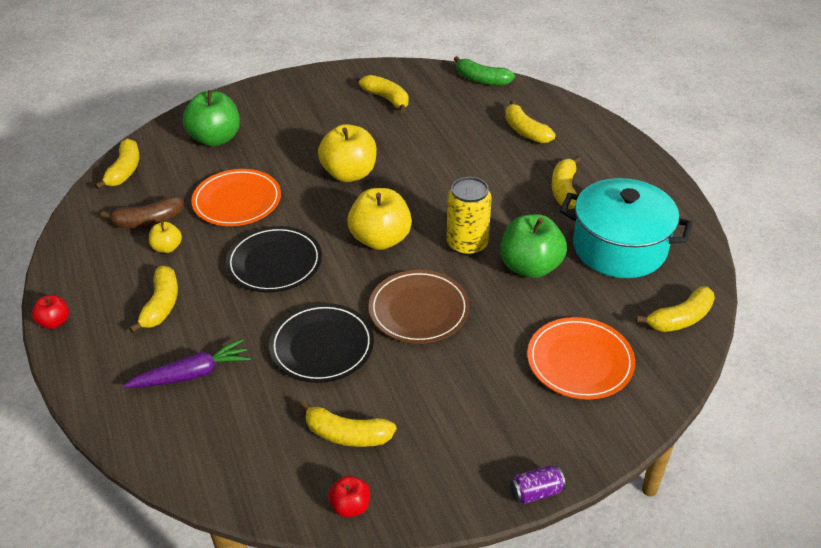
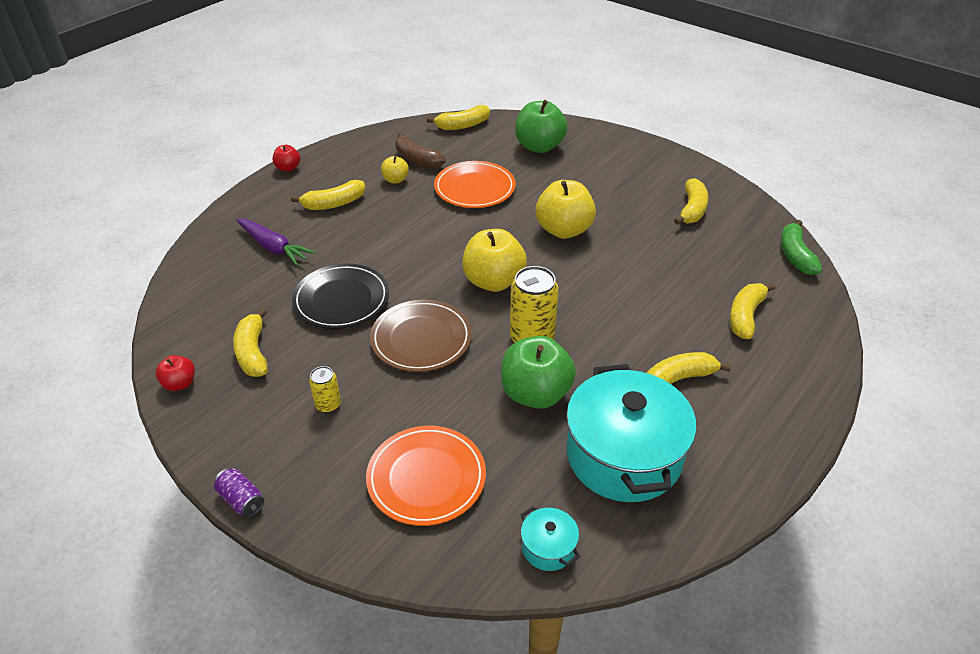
camera: 60 degrees right, 0 degrees up
black plate [226,226,322,292] -> none
yellow banana [636,286,715,332] -> turquoise pot [520,506,580,571]
none -> yellow can [309,366,341,413]

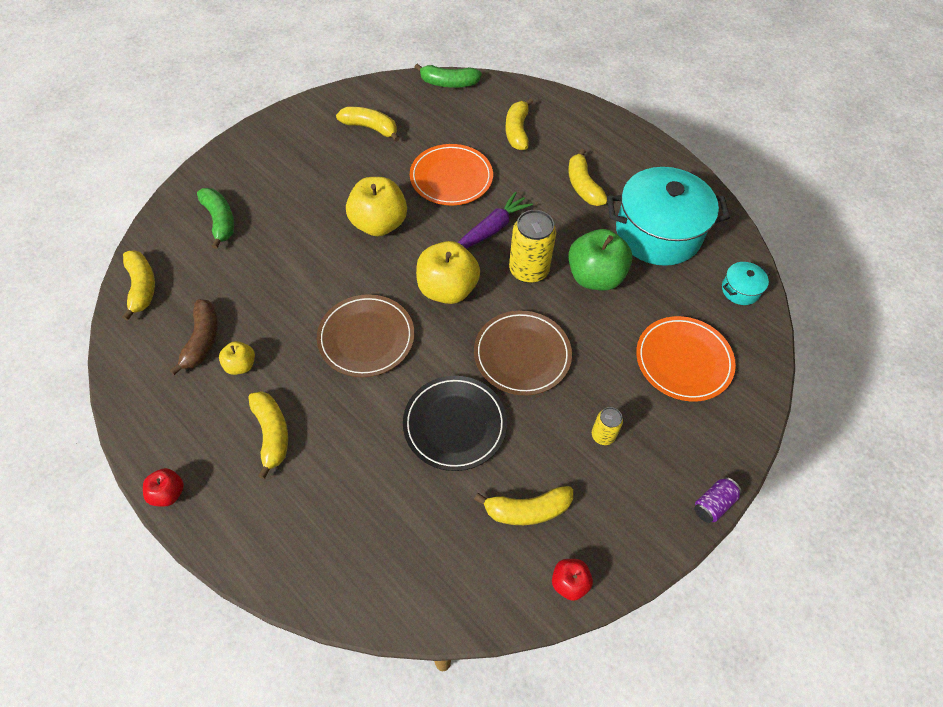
camera: 85 degrees left, 15 degrees up
purple carrot [236,219,315,266] -> purple carrot moved to [458,191,533,249]
brown banana [395,133,446,168] -> brown banana turned 45 degrees counterclockwise [170,299,218,375]
orange plate [434,161,516,208] -> orange plate moved to [410,144,493,205]
green apple [515,100,568,153] -> green banana [197,188,234,249]
yellow banana [730,283,776,339] -> yellow banana turned 60 degrees clockwise [505,98,533,150]
none -> brown plate [317,294,415,377]

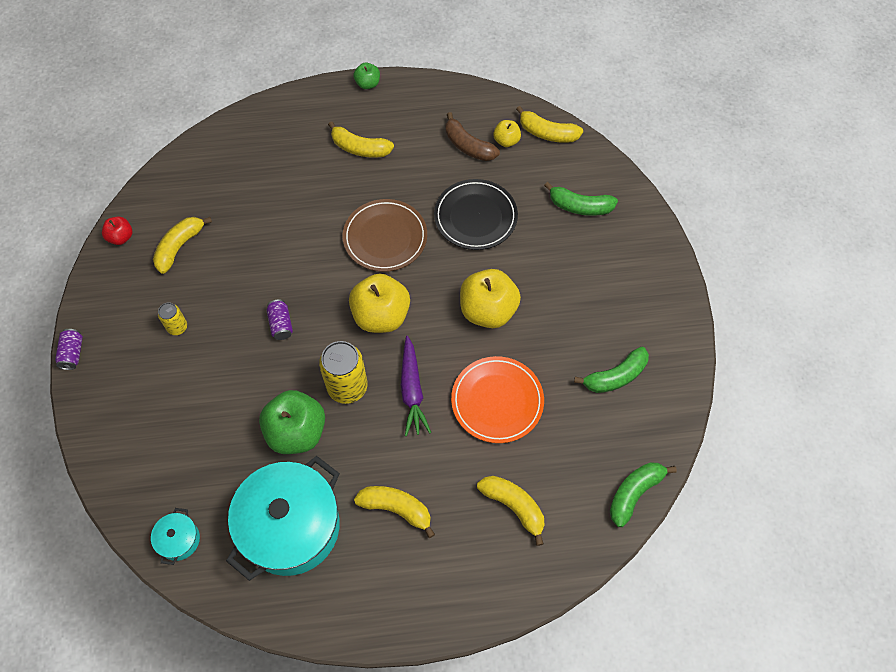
camera: 130 degrees right, 5 degrees up
red apple [143,468,184,507] -> green apple [353,63,380,89]
yellow apple [219,341,255,375] -> yellow apple moved to [493,120,521,147]
yellow banana [336,107,400,142] -> green banana [574,346,649,393]
black plate [403,376,507,471] -> black plate moved to [434,179,518,250]
brown plate [474,311,572,395] -> purple can [266,300,293,340]
orange plate [636,316,736,402] -> none

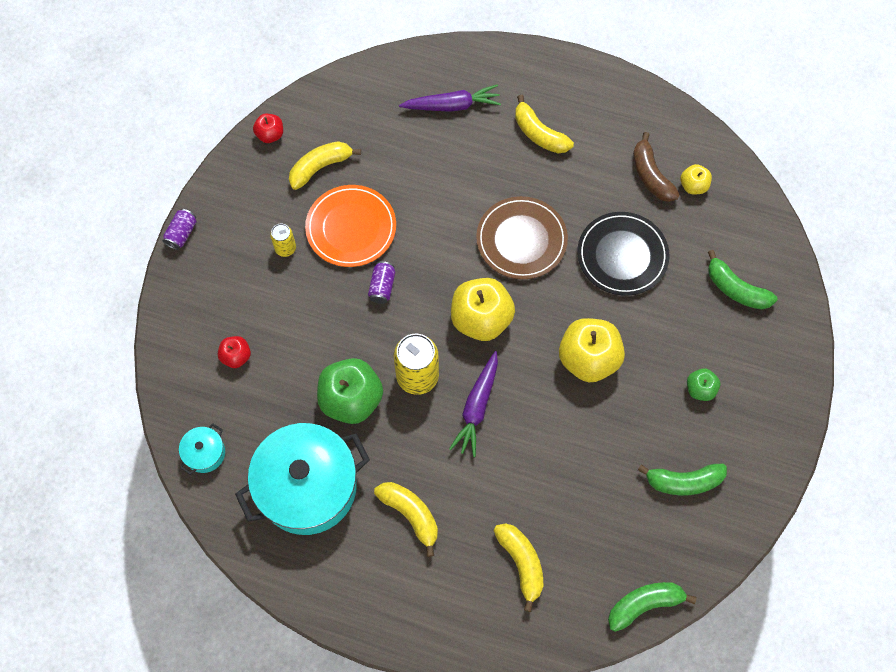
camera: 25 degrees right, 5 degrees up
green apple [353,63,380,89] -> green apple moved to [687,368,720,401]
orange plate [451,356,544,443] -> orange plate moved to [305,185,396,267]
yellow banana [516,106,583,143] -> none
none -> red apple [218,336,251,368]
none -> purple carrot [399,84,501,112]

